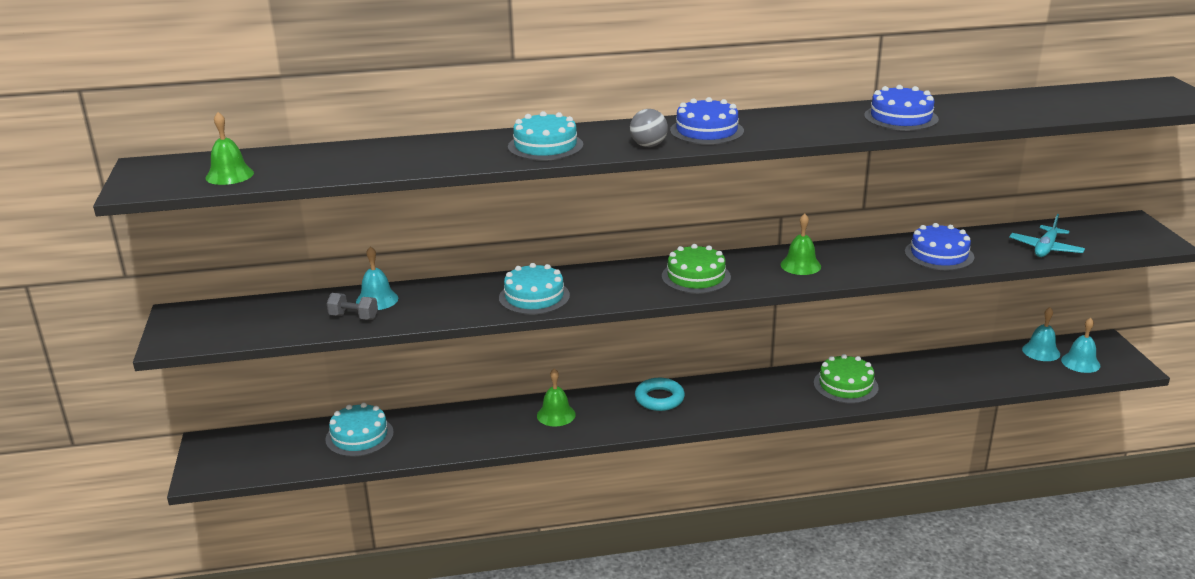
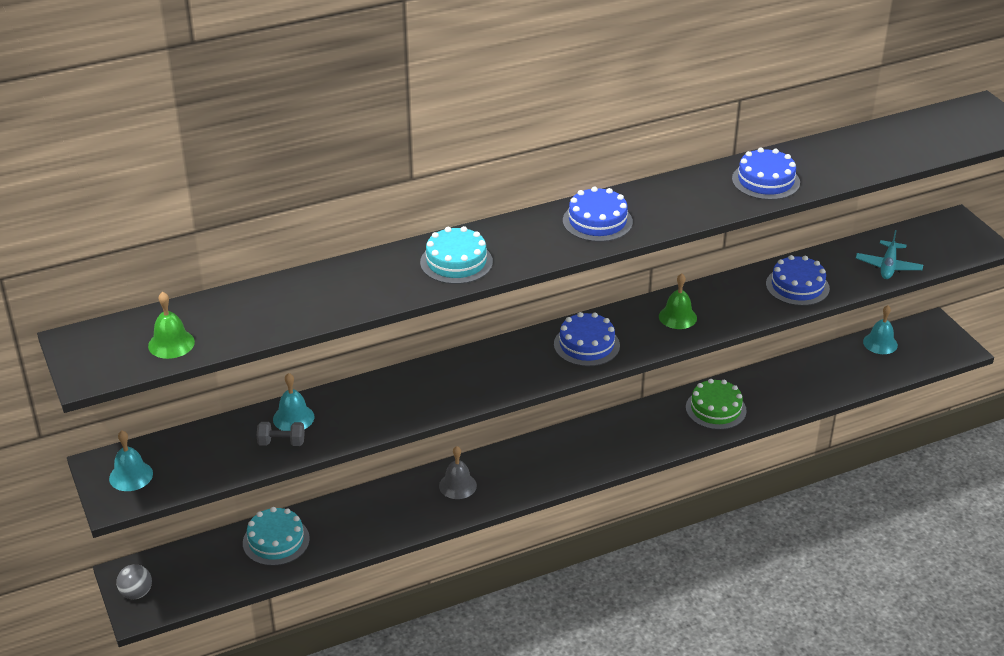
camera: 15 degrees left, 10 degrees up
turquoise cake [499,263,570,315] -> none
green bell [537,368,576,427] -> grey bell [439,446,477,499]
grey ball [630,109,668,147] -> grey ball moved to [116,564,152,599]
turquoise ring [635,378,685,411] -> none
green cake [662,244,731,294] -> blue cake [554,312,620,366]
turquoise bell [1061,318,1100,373] -> turquoise bell moved to [109,431,153,491]

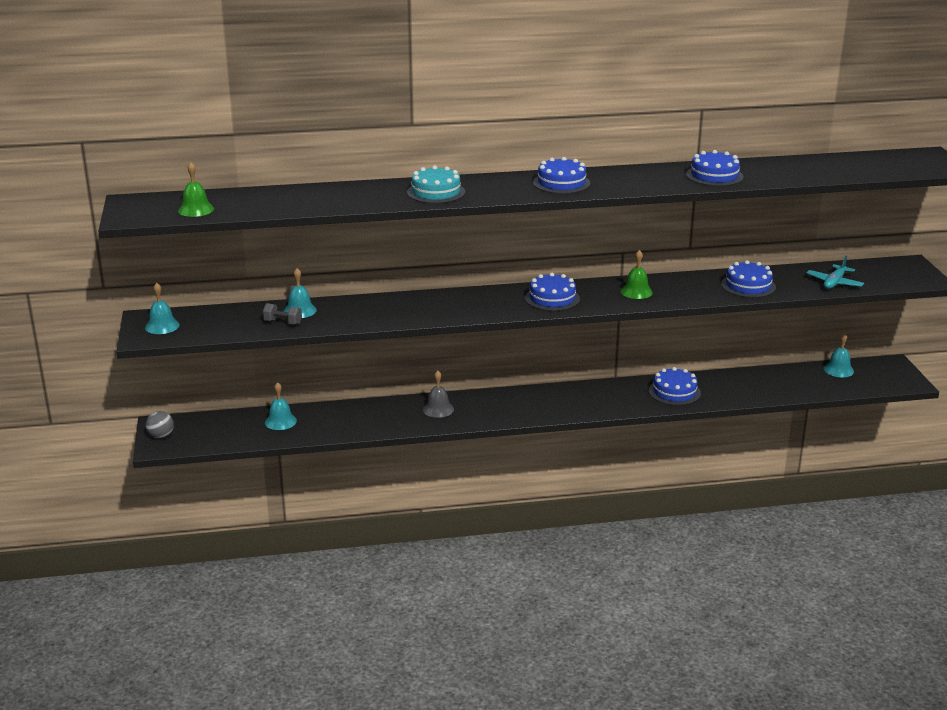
camera: 15 degrees right, 10 degrees down
turquoise cake [243,507,310,566] -> turquoise bell [265,382,297,430]
green cake [686,379,747,430] -> blue cake [649,367,701,406]

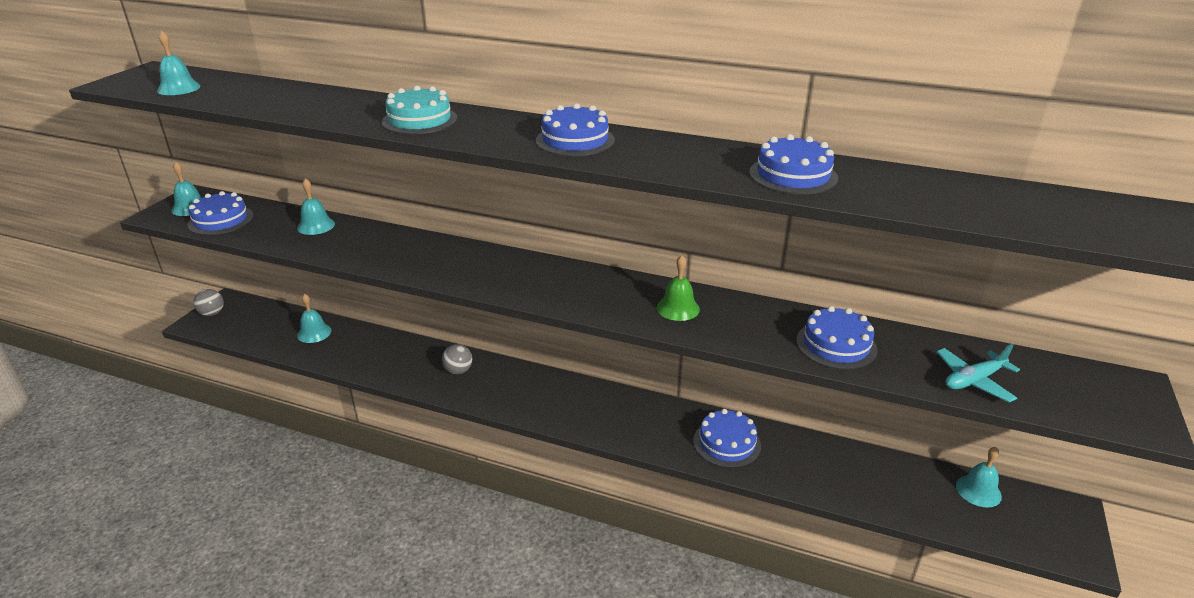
camera: 30 degrees right, 5 degrees up
green bell [178,162,214,217] -> turquoise bell [157,30,201,95]
grey dumbbell [263,303,302,325] -> none
grey bell [423,371,454,418] -> grey ball [442,344,472,374]
blue cake [525,273,580,311] -> blue cake moved to [188,191,253,235]

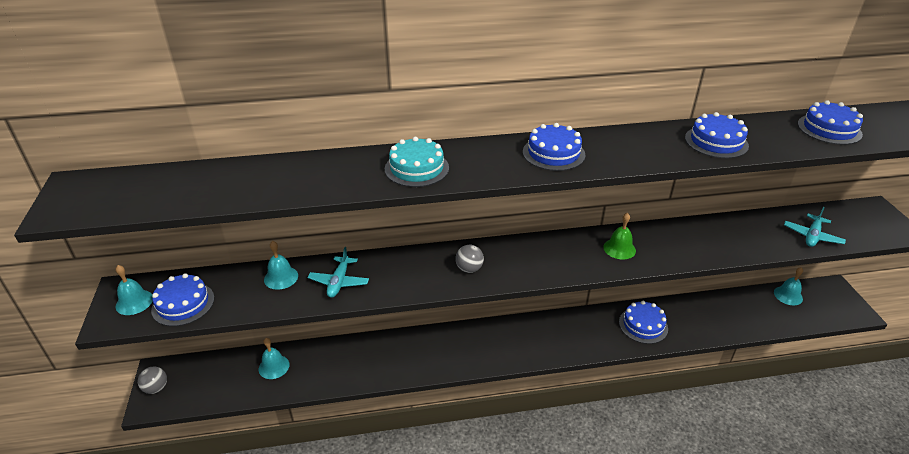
camera: 30 degrees left, 5 degrees up
turquoise bell [157,30,201,95] -> none
grey ball [442,344,472,374] -> grey ball moved to [456,245,484,273]
blue cake [796,306,877,370] -> blue cake moved to [798,100,863,145]
none -> turquoise plane [307,247,369,298]

